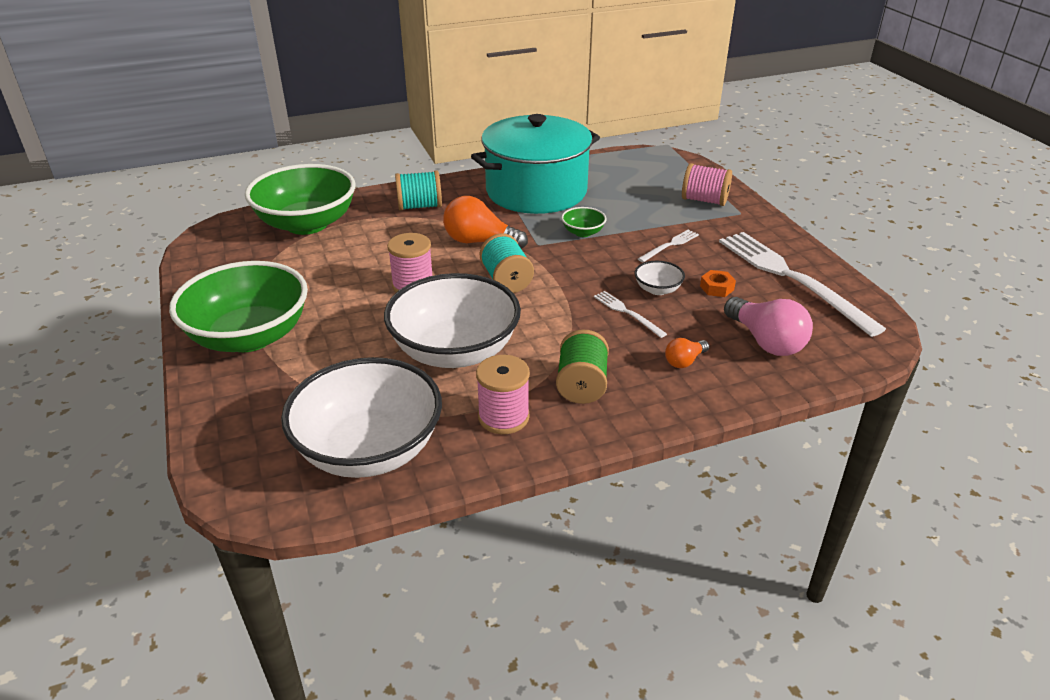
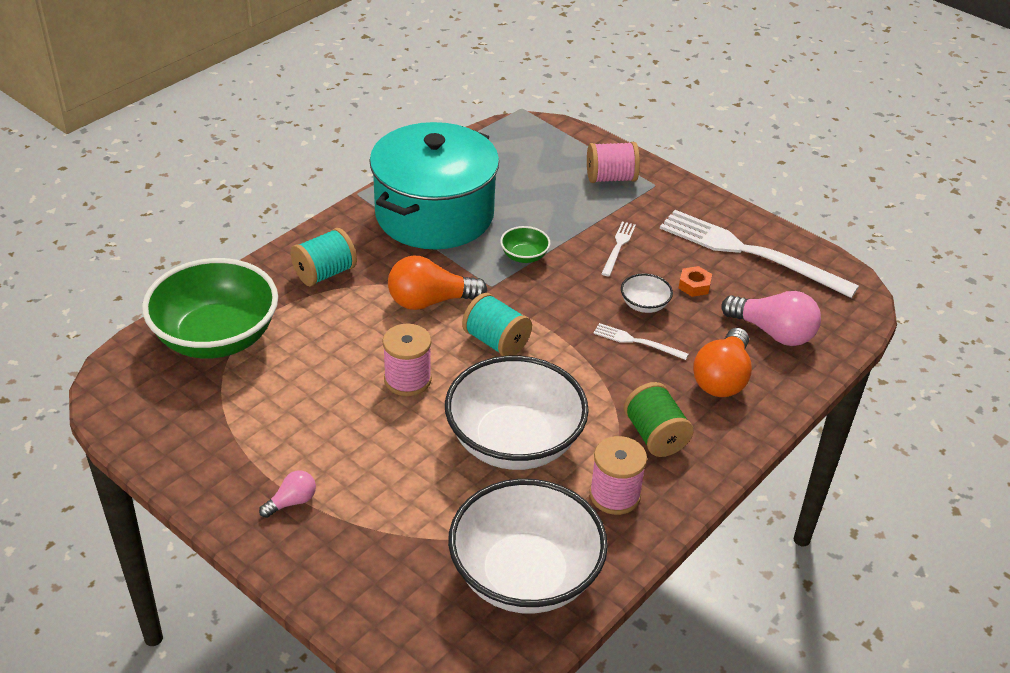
camera: 30 degrees left, 5 degrees up
green bowl [169,261,308,352] -> pink light bulb [259,471,316,518]
orange light bulb [665,338,709,368] -> orange light bulb [693,328,752,397], size x1.90

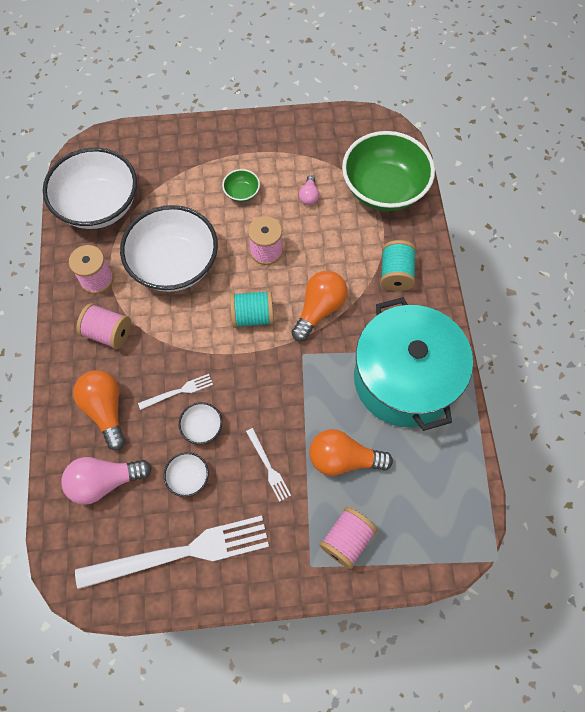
camera: 135 degrees right, 25 degrees up
pink light bulb [259,471,316,518] -> pink light bulb moved to [299,175,319,205]
green bowl [500,226,550,263] -> green bowl moved to [222,169,260,202]
green spool [624,382,694,457] -> pink spool [77,303,131,349]
orange nut [678,266,712,297] -> white bowl [164,452,209,497]
none -> orange light bulb [309,429,393,476]

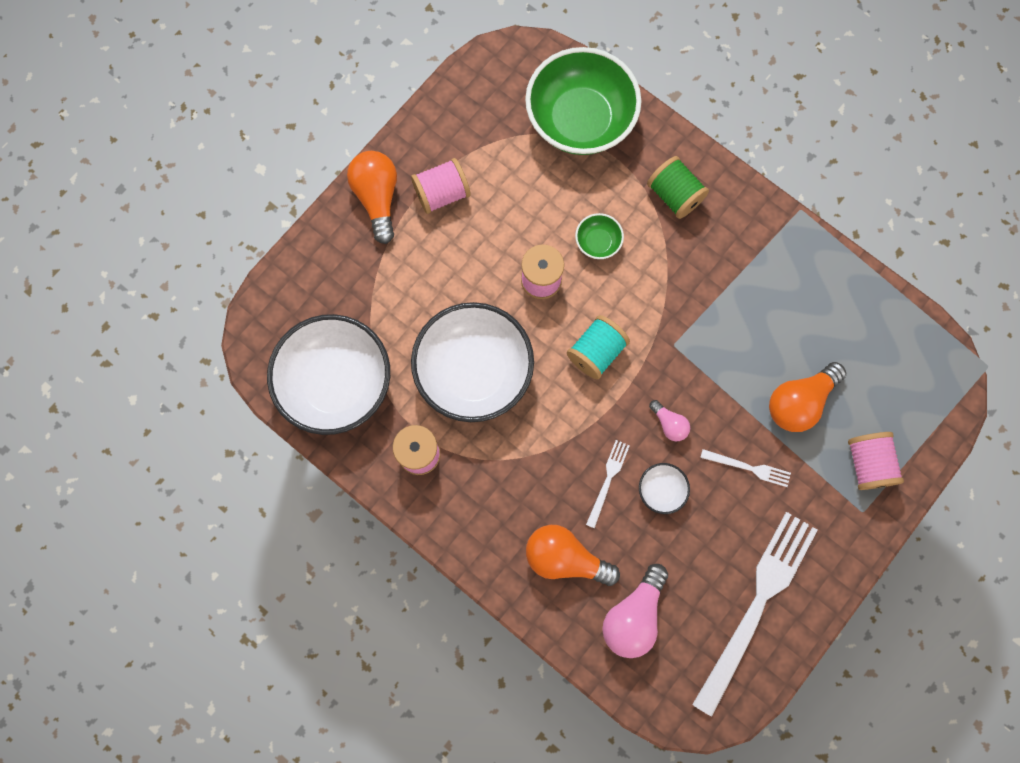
camera: 45 degrees left, 10 degrees up
pink spool [77,303,131,349] -> pink spool moved to [411,158,471,214]
white bowl [164,452,209,497] -> none
green bowl [222,169,260,202] -> green bowl moved to [575,213,624,259]
orange light bulb [291,271,347,342] -> orange light bulb moved to [347,151,397,244]
pink light bulb [299,175,319,205] -> pink light bulb moved to [649,400,690,441]
turquoise pot [354,297,473,431] -> none
turquoise spool [381,240,416,291] -> green spool [647,156,709,219]

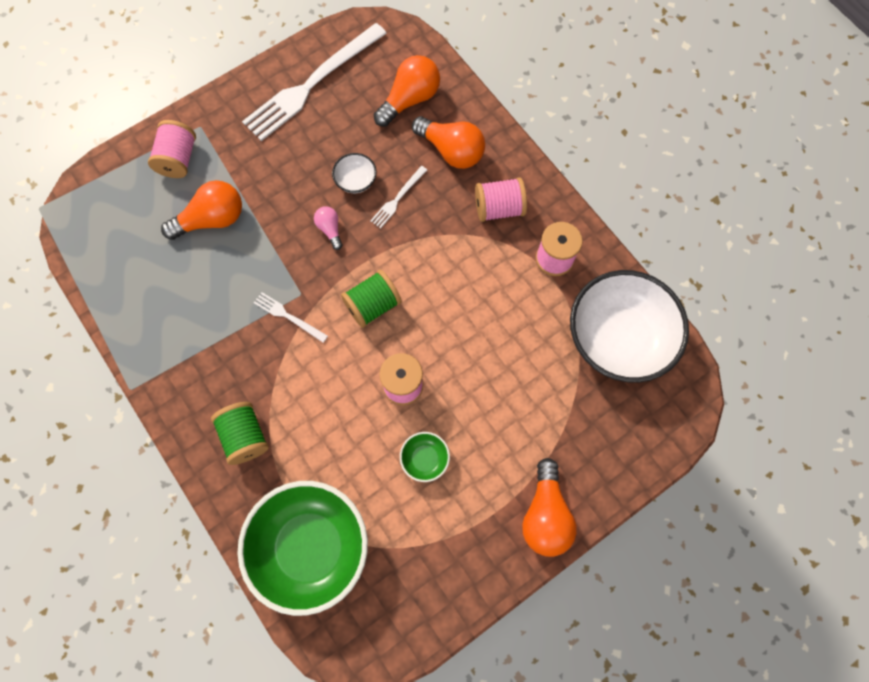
camera: 165 degrees left, 5 degrees down
pink spool [411,158,471,214] -> pink spool moved to [475,177,527,222]
white bowl [411,302,534,422] -> none
turquoise spool [567,315,630,379] -> green spool [341,270,402,328]
green bowl [575,213,624,259] -> green bowl moved to [400,432,450,482]
pink light bulb [602,564,668,658] -> orange light bulb [374,55,440,127]
white fork [700,449,791,487] -> white fork moved to [254,292,328,343]

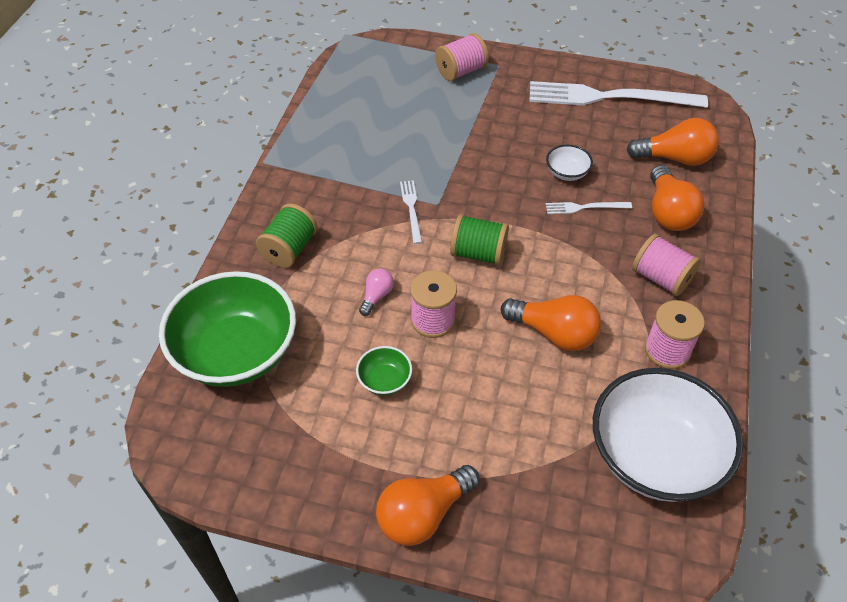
camera: 50 degrees right, 20 degrees down
orange light bulb [161,180,242,240] -> orange light bulb moved to [501,295,601,351]
pink light bulb [314,206,343,250] -> pink light bulb moved to [359,268,394,316]

